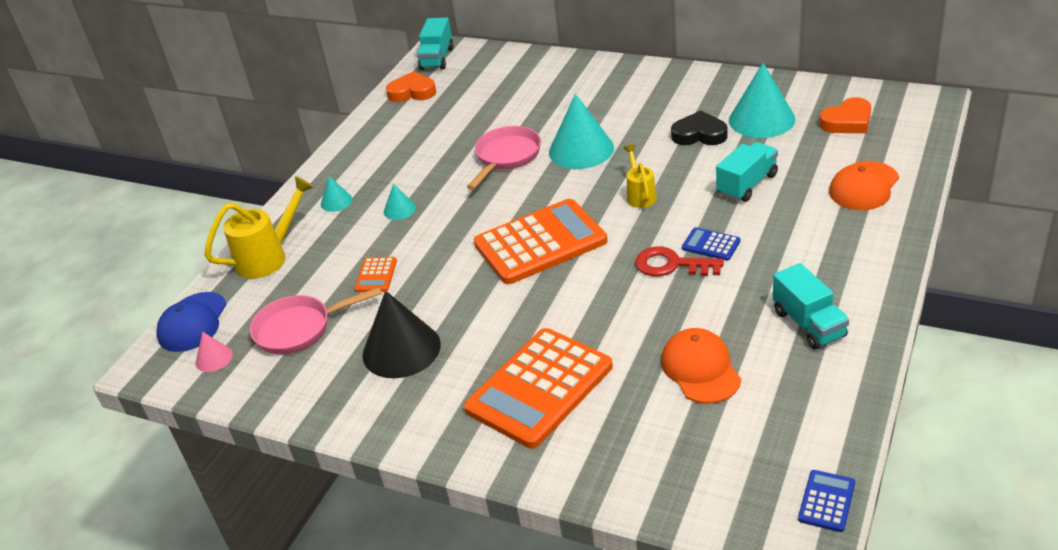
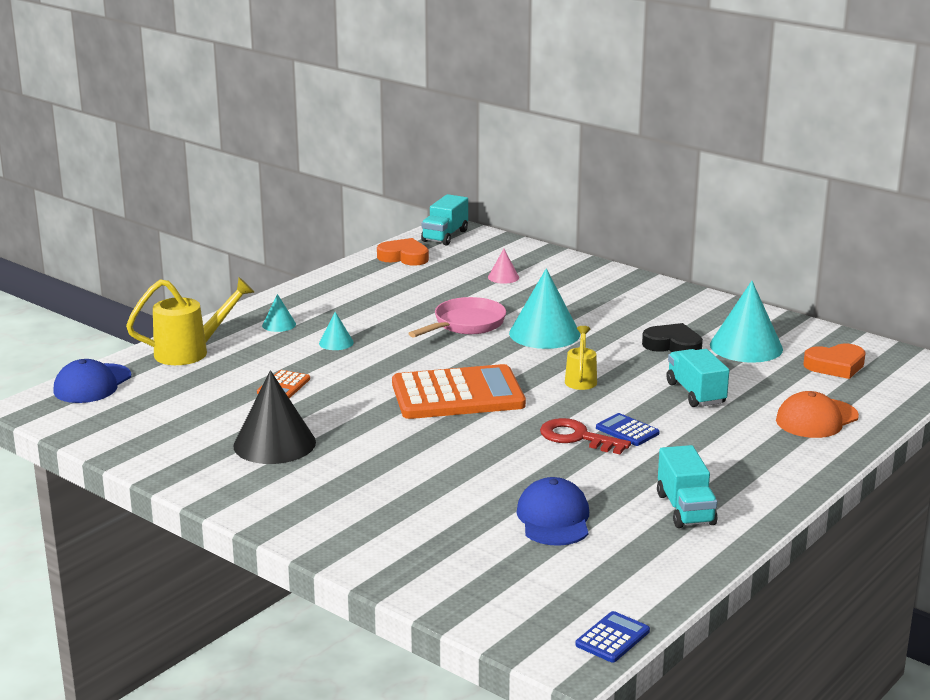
camera: 10 degrees right, 15 degrees down
pink cone [196,332,233,372] -> pink cone moved to [488,249,519,284]
pink pan [250,287,382,354] -> none
orange calculator [464,328,613,448] -> none
orange cap [661,328,741,404] -> blue cap [516,477,589,546]
turquoise truck [716,142,778,202] -> turquoise truck turned 75 degrees counterclockwise [667,349,729,407]

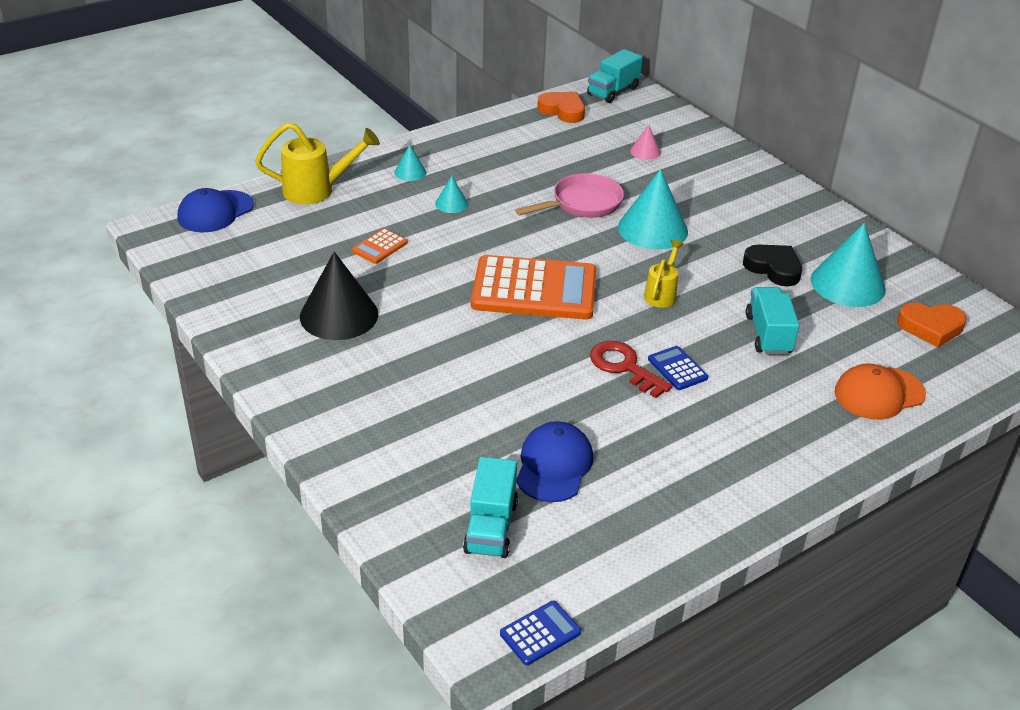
camera: 15 degrees right, 15 degrees up
turquoise truck [657,445,717,528] -> turquoise truck moved to [463,457,518,558]

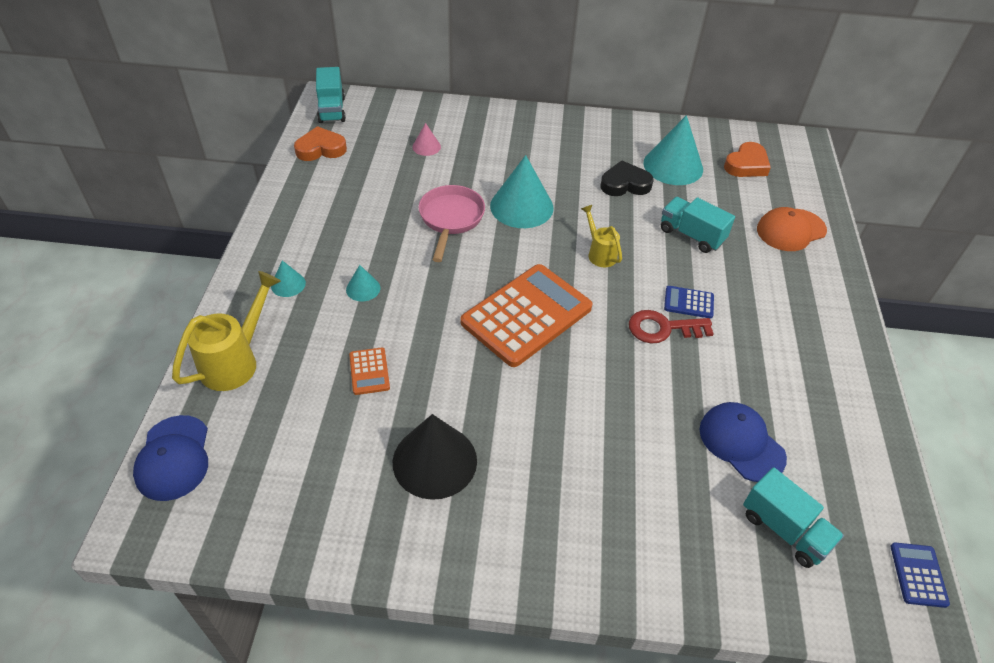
camera: 50 degrees left, 10 degrees up
orange cap [835,363,926,420] -> orange cap turned 45 degrees clockwise [757,207,827,251]

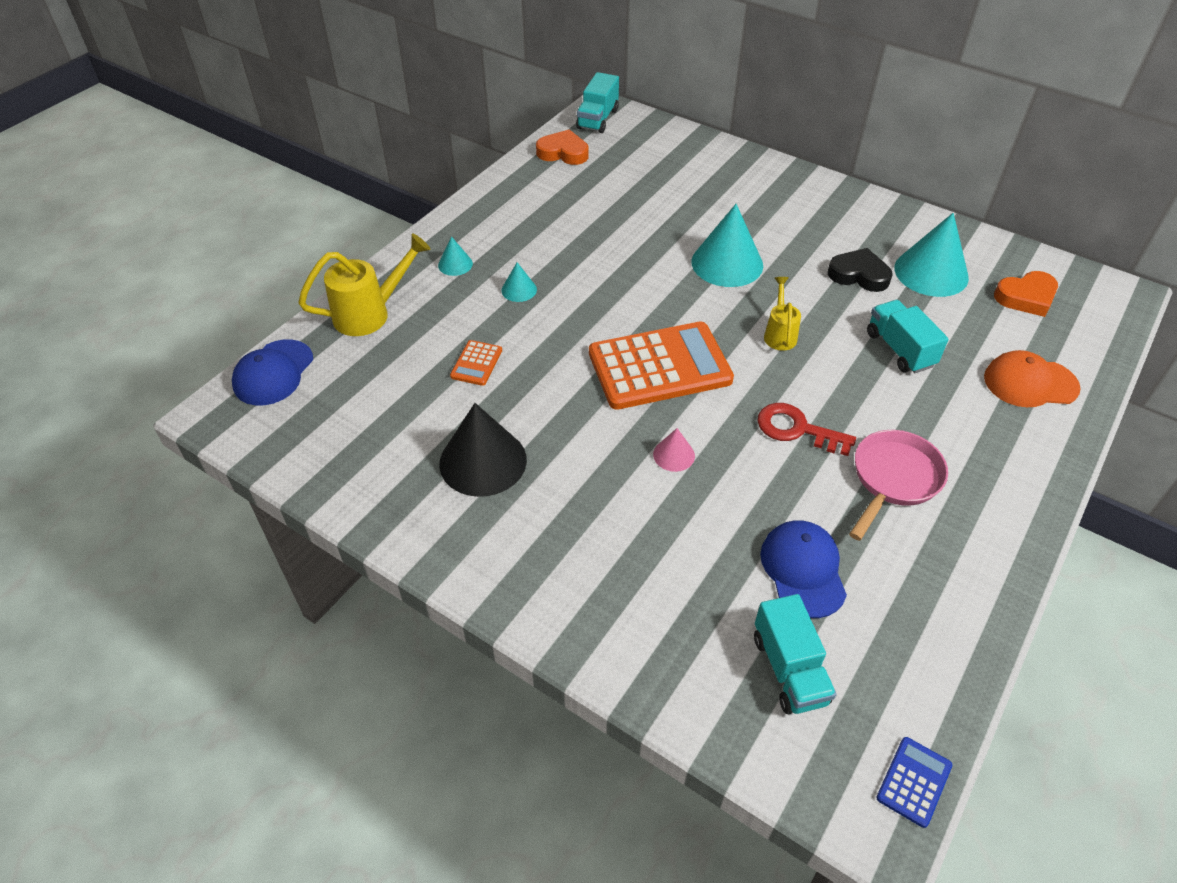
camera: 30 degrees right, 0 degrees up
pink cone [412,123,441,156] -> pink cone moved to [653,428,695,472]
pink pan [419,185,485,262] -> pink pan moved to [849,430,948,541]
blue calculator [664,286,714,319] -> none

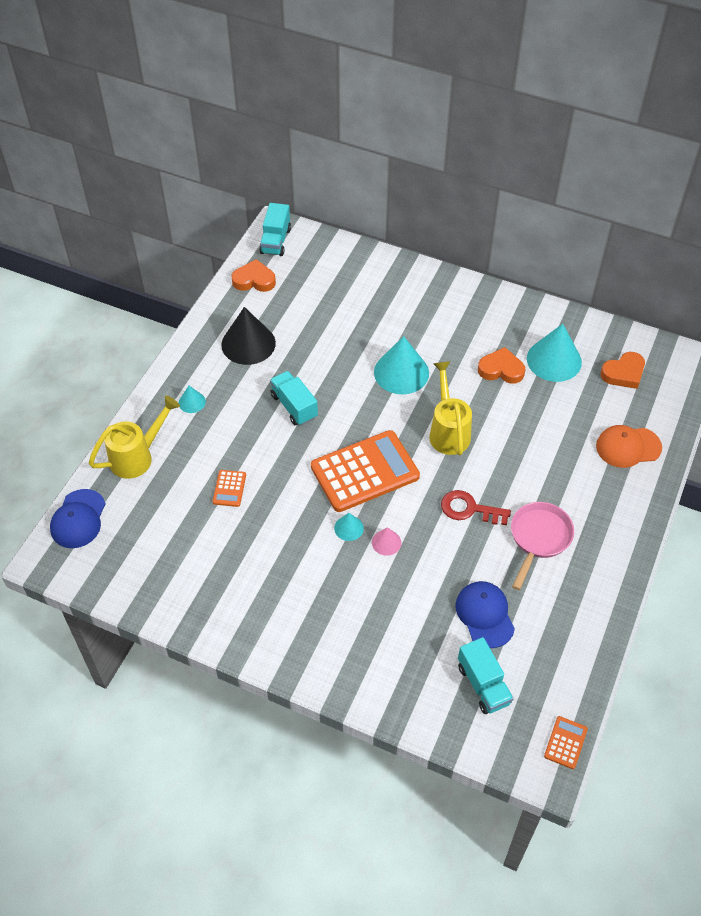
camera: 10 degrees left, 5 degrees up
black cone [439,403,527,497] -> black cone moved to [221,307,276,365]
turquoise cone [501,262,537,302] -> turquoise cone moved to [334,513,364,541]
yellow watering can [764,277,801,351] -> yellow watering can [429,361,472,455], size x1.68
black heart [828,248,893,292] -> orange heart [478,347,525,384]
turquoise truck [867,300,949,373] -> turquoise truck moved to [270,371,318,426]
blue calculator [876,737,952,828] -> orange calculator [544,716,588,769]

